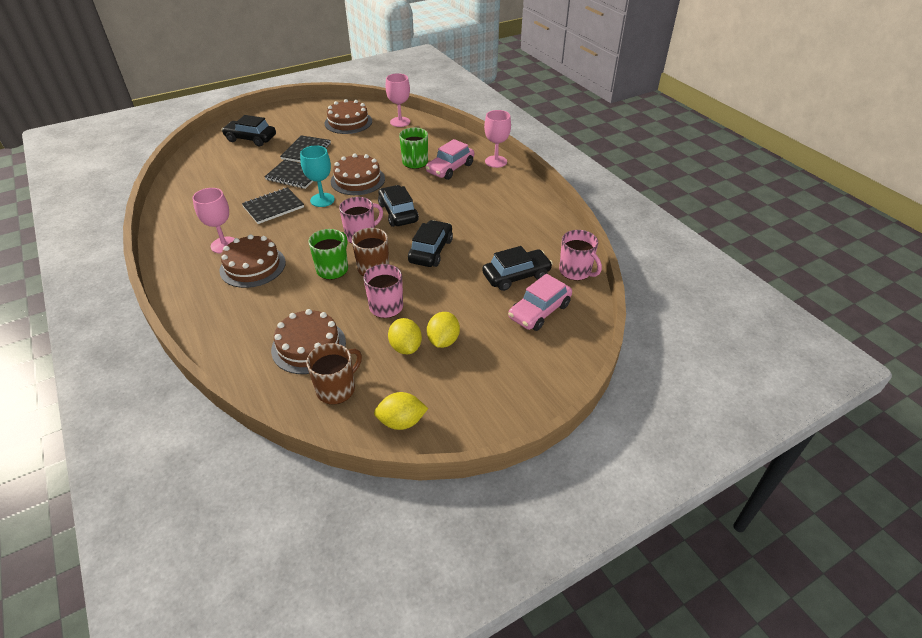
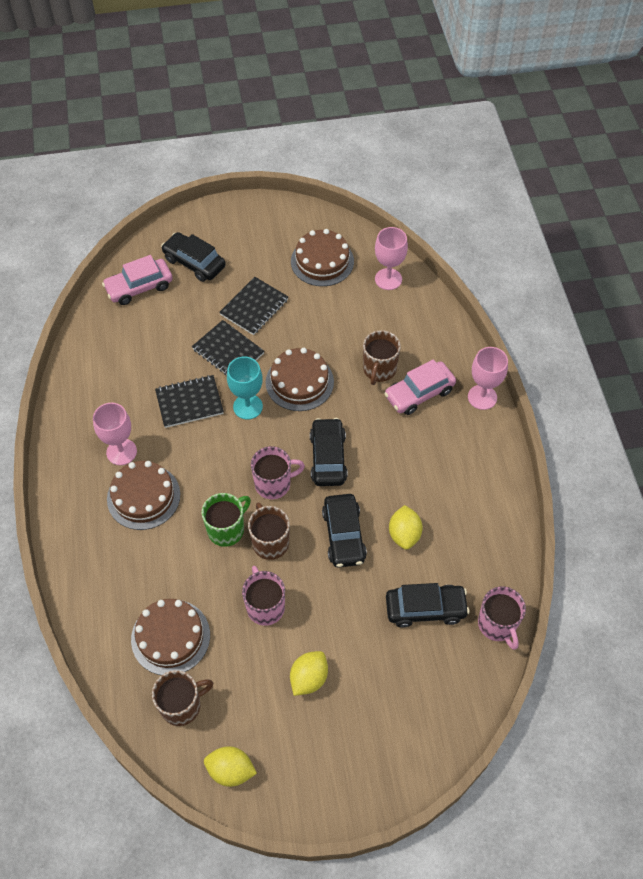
camera: 20 degrees right, 15 degrees up
yellow lemon [388,318,422,354] -> yellow lemon moved to [389,505,423,550]
green mug [399,128,428,169] -> brown mug [363,330,401,385]
black car [408,220,453,267] -> black car turned 135 degrees clockwise [322,494,367,568]
pink car [508,274,572,331] -> pink car moved to [102,255,173,305]

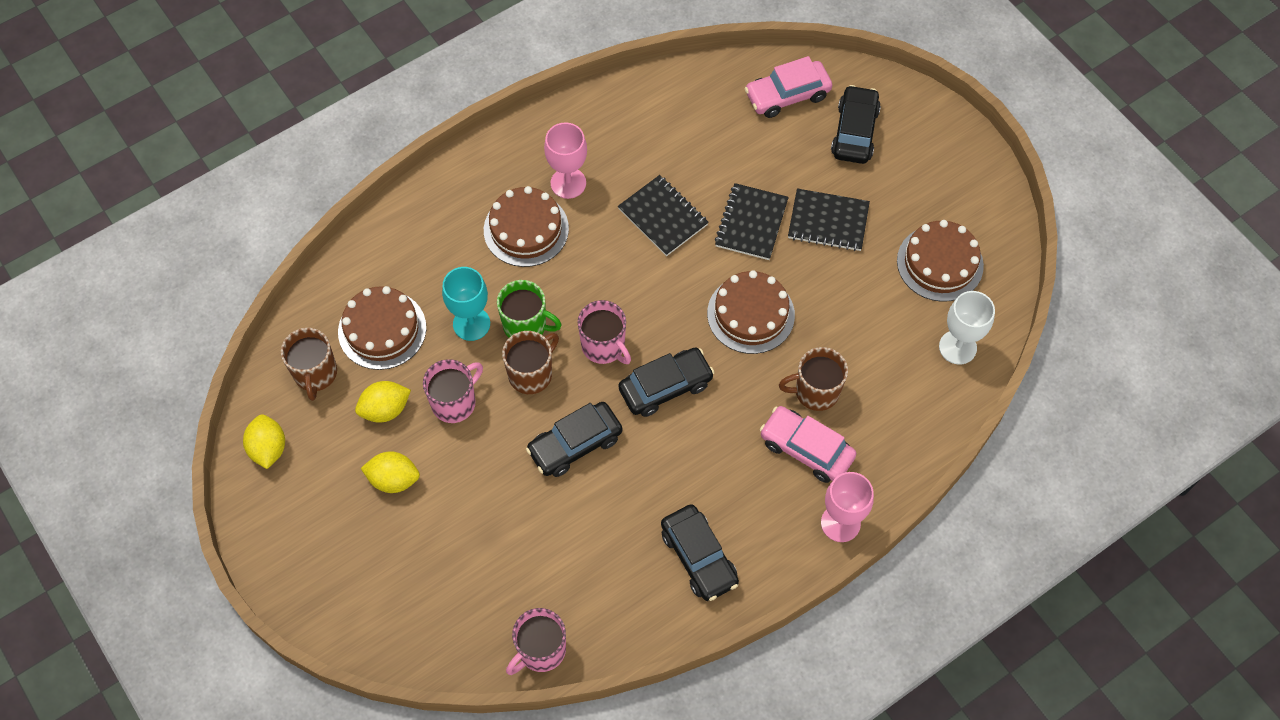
camera: 65 degrees right, 5 degrees up
pink car [102,255,173,305] -> pink car turned 60 degrees counterclockwise [744,56,832,118]
brown mug [152,670,213,726] -> brown mug turned 45 degrees clockwise [281,328,337,401]
turquoise goblet [227,357,263,420] -> turquoise goblet moved to [442,267,490,341]
pink goblet [375,227,408,290] -> white goblet [939,291,995,365]
black car [386,583,469,628] -> black car moved to [661,504,739,601]
yellow lemon [389,505,423,550] -> yellow lemon moved to [355,381,411,423]

